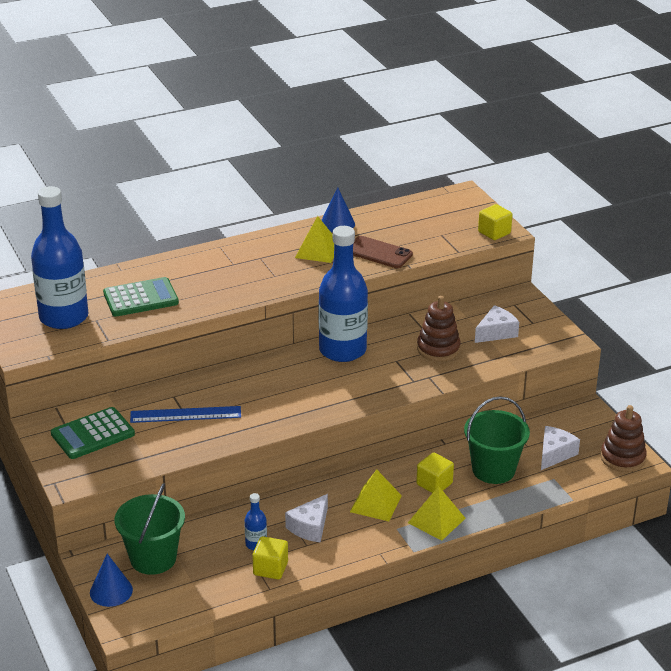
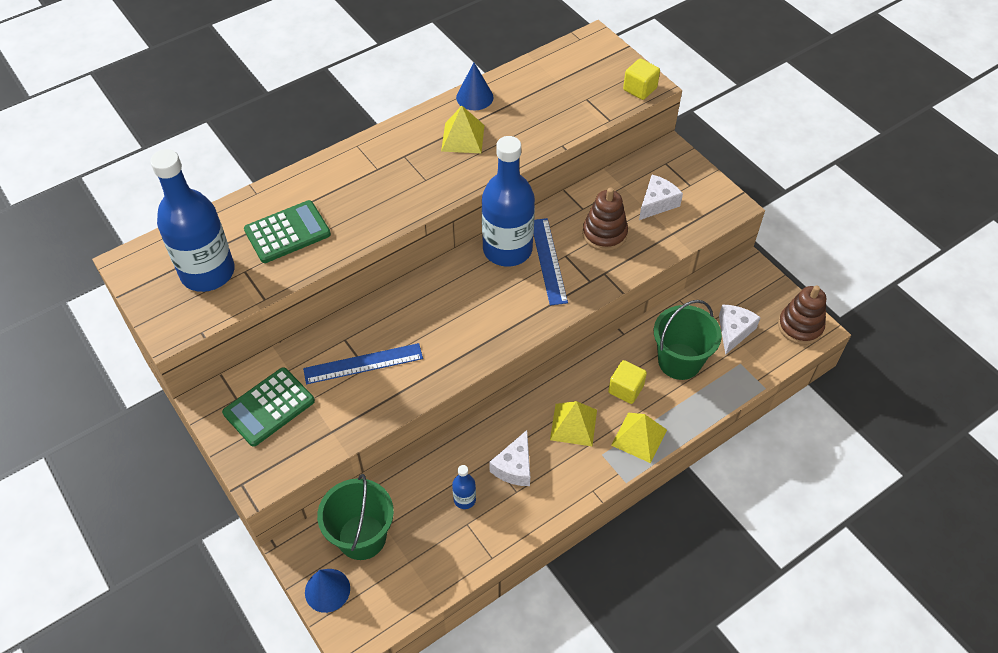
camera: 10 degrees left, 20 degrees up
yellow cube [252,536,288,579] -> none
brown phone [353,236,413,268] -> none
none -> blue ruler [533,218,568,306]

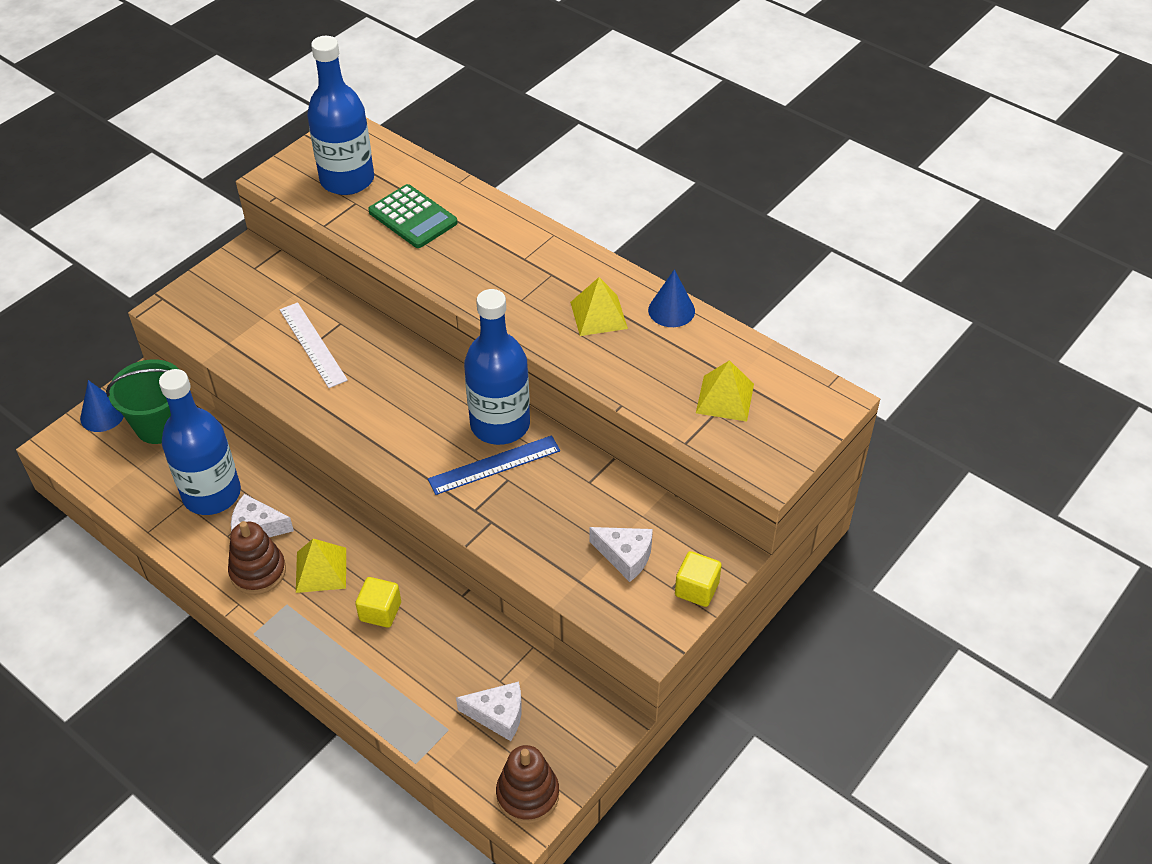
camera: 75 degrees right, 5 degrees down
green calculator [222,367,315,447] -> none
blue ruler [303,343,423,384] -> white ruler [280,302,348,388]
blue bottle [452,465,476,509] -> blue bottle [159,369,241,515], size x2.44
brown stacking toy [582,188,628,251] -> brown stacking toy moved to [228,521,286,595]
yellow pyramid [611,413,667,463] -> yellow pyramid moved to [696,360,754,421]
yellow cube [623,58,660,100] -> yellow cube moved to [675,551,722,607]
green bucket [654,300,722,380] -> none

